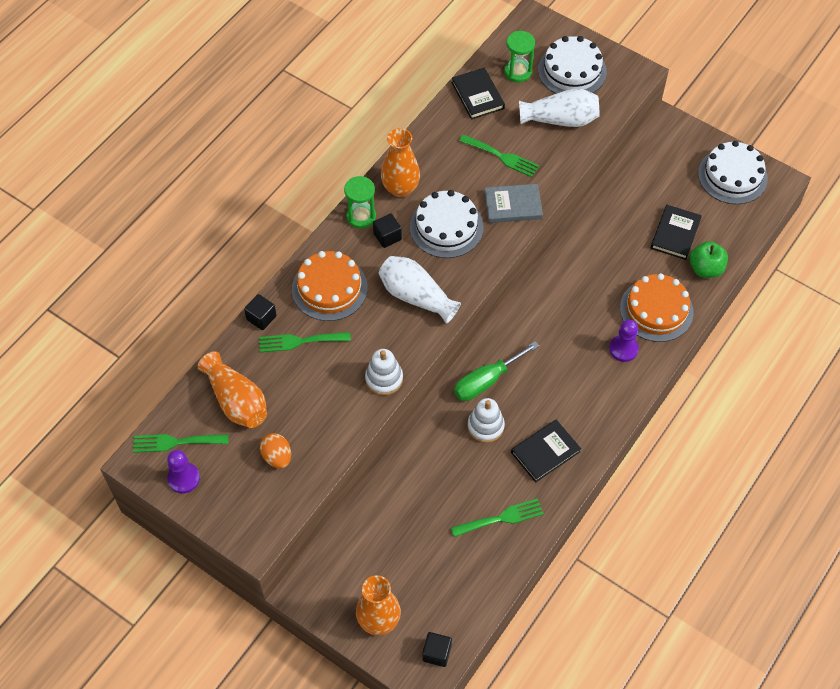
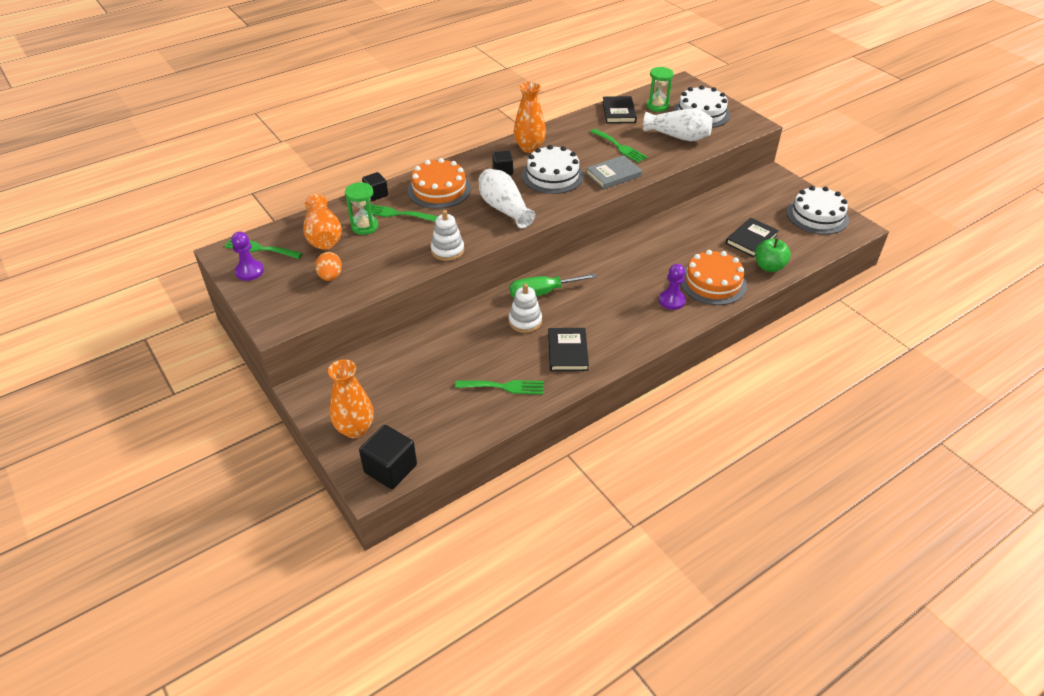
camera: 20 degrees right, 15 degrees down
green hourglass [344,176,376,229] -> green hourglass moved to [345,182,378,235]
black cube [422,632,452,667] -> black cube [359,425,417,489], size x1.64
grey book [484,184,543,223] -> grey book turned 45 degrees counterclockwise [586,155,642,189]
black book [511,420,581,482] -> black book turned 75 degrees counterclockwise [548,328,589,371]

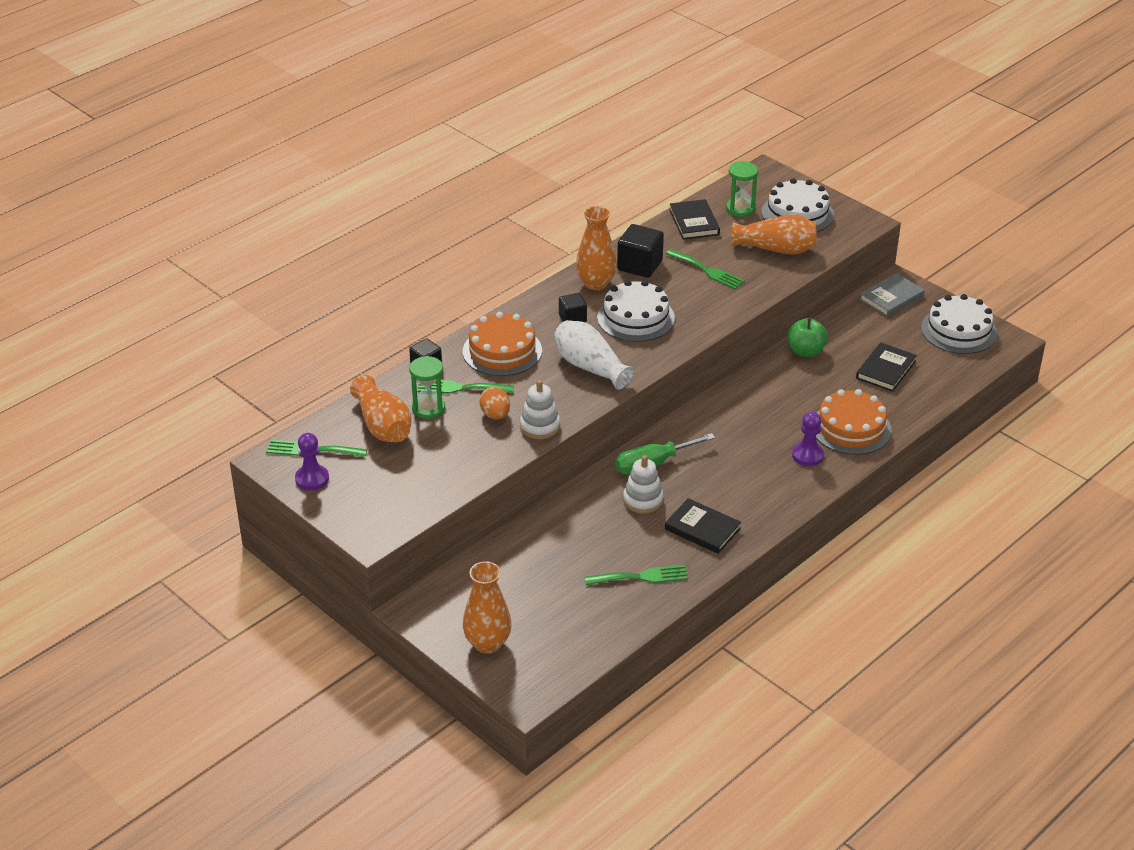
camera: 10 degrees left, 5 degrees down
orange egg [315,252,342,281] -> orange egg moved to [479,387,510,419]
black cube [359,425,417,489] -> black cube moved to [617,224,664,278]
black book [548,328,589,371] -> black book turned 45 degrees counterclockwise [665,498,741,554]
grey book [586,155,642,189] -> grey book moved to [859,273,925,317]
white vase [643,109,712,141] -> orange vase [732,214,817,255]
green apple [755,238,791,272] -> green apple moved to [788,318,828,357]

